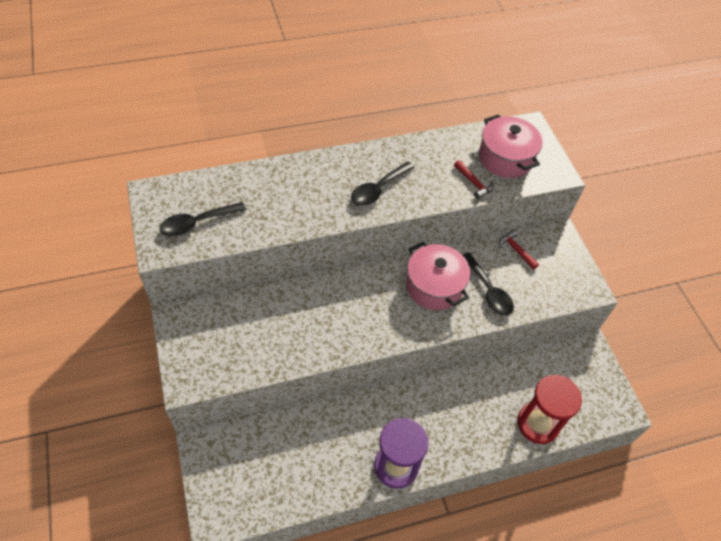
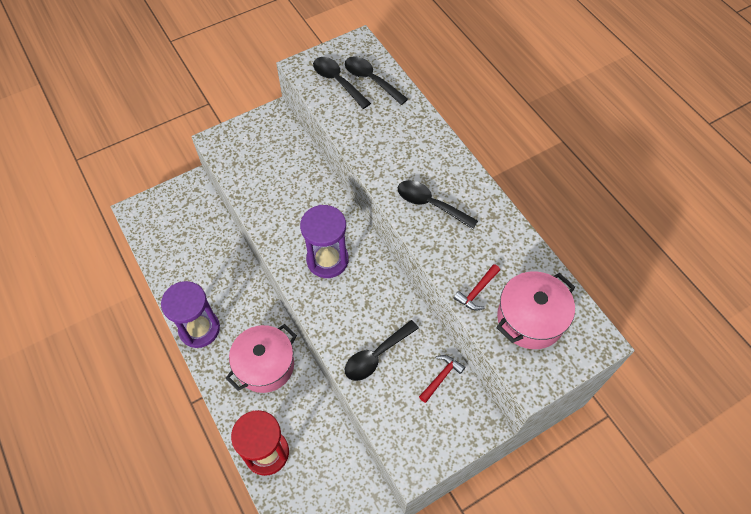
camera: 80 degrees right, 5 degrees up
pink pot [406,241,470,310] -> pink pot moved to [225,324,297,393]
none -> purple hourglass [300,205,349,278]
none -> black spoon [345,56,408,105]

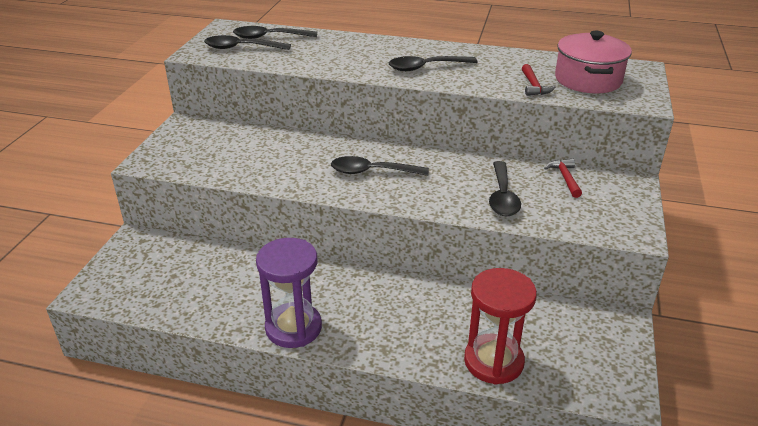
camera: 45 degrees left, 25 degrees down
pink pot [225,324,297,393] -> none
purple hourglass [300,205,349,278] -> black spoon [331,156,429,176]

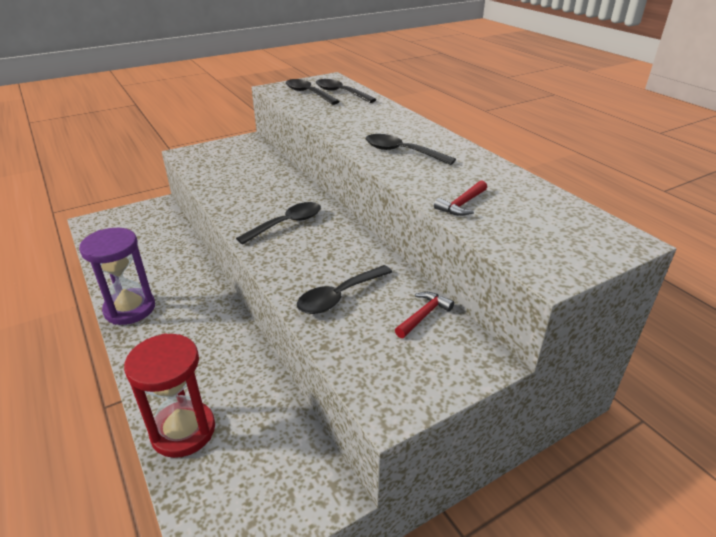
camera: 45 degrees right, 0 degrees up
black spoon [331,156,429,176] -> black spoon turned 90 degrees clockwise [236,202,321,245]
pink pot [555,31,632,93] -> none

